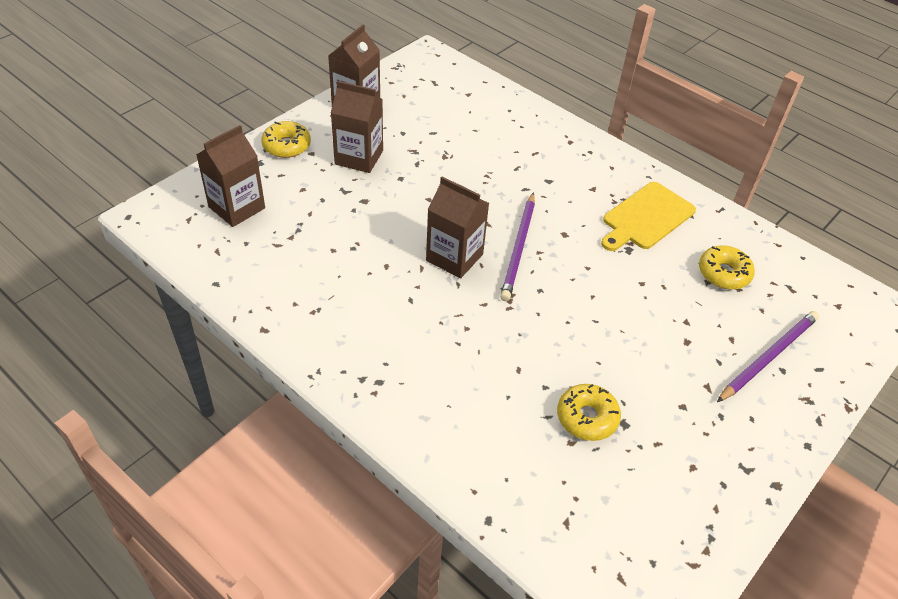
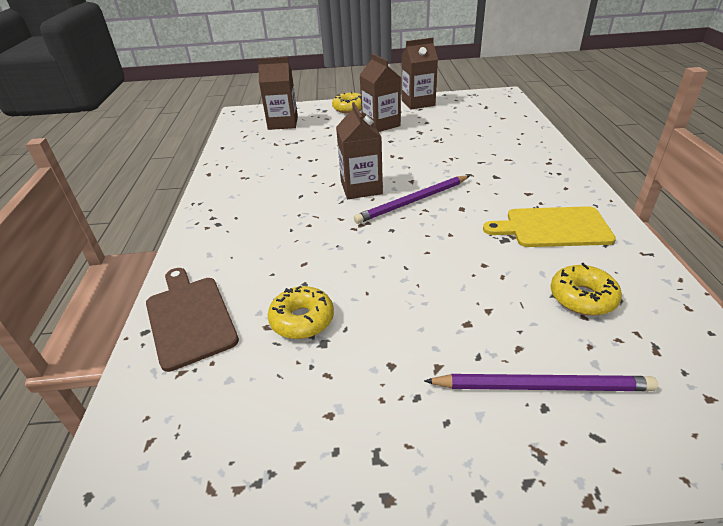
camera: 50 degrees right, 10 degrees down
none -> brown cutting board [146,268,239,372]

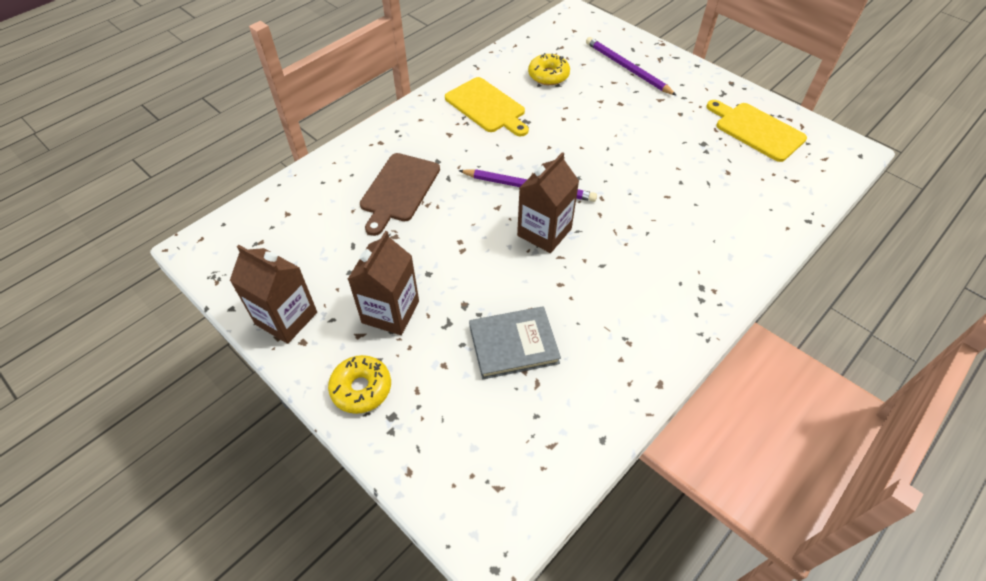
camera: 135 degrees left, 15 degrees up
brown cutting board [146,268,239,372] -> brown cutting board moved to [360,153,440,236]
brown carton [258,57,298,130] -> none
yellow donut [268,286,334,339] -> none
none -> grey book [469,306,561,379]
none -> yellow cutting board [707,100,807,162]

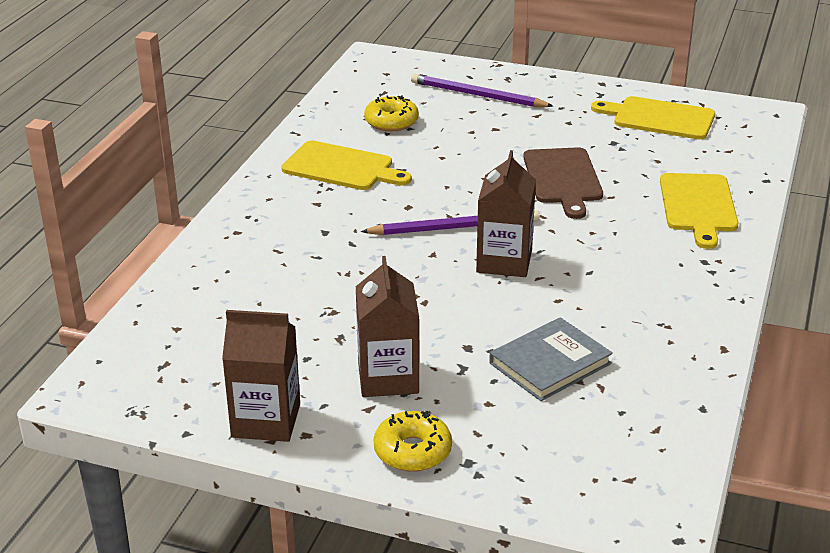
camera: 25 degrees left, 20 degrees down
brown cutting board [360,153,440,236] -> brown cutting board moved to [523,147,603,219]
none -> yellow cutting board [660,173,738,249]

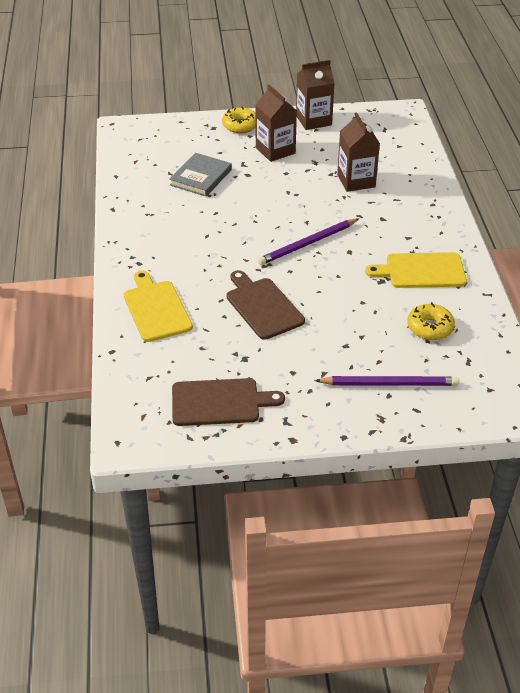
camera: 155 degrees right, 10 degrees up
brown carton [476,150,536,277] -> brown carton moved to [337,113,380,192]
yellow cutting board [591,96,715,139] -> brown cutting board [172,378,285,426]

